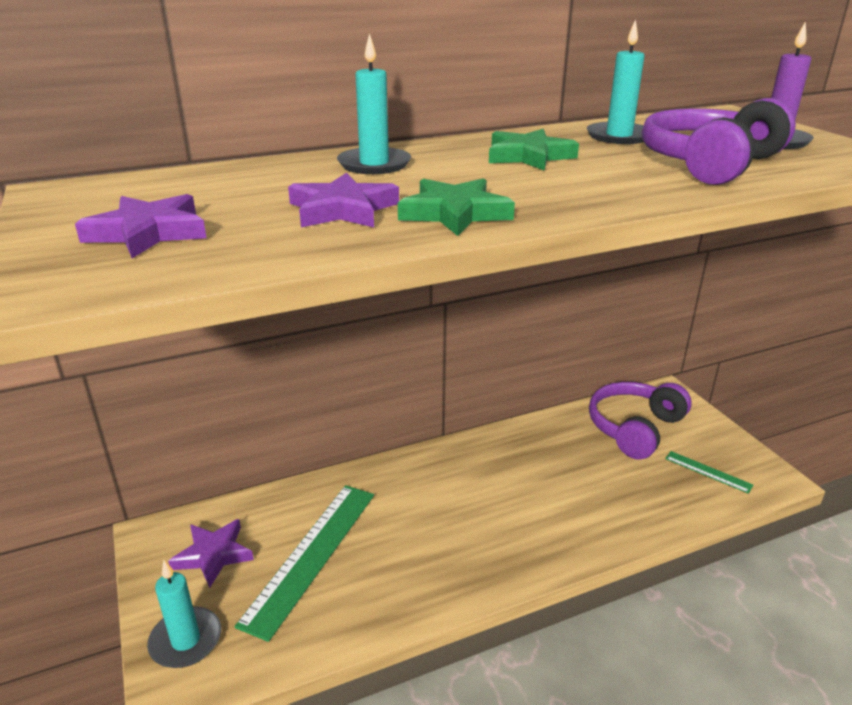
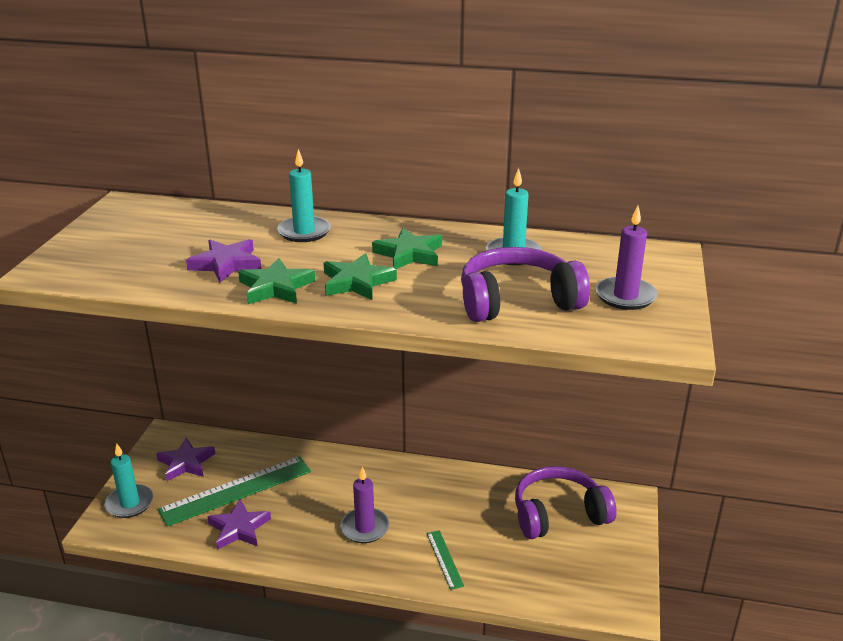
camera: 35 degrees right, 0 degrees up
purple star [75,194,207,258] -> purple star moved to [207,499,271,550]
green ruler [665,451,753,494] -> green ruler moved to [427,530,464,590]
none -> green star [324,253,397,300]
none -> purple candle [340,467,389,543]

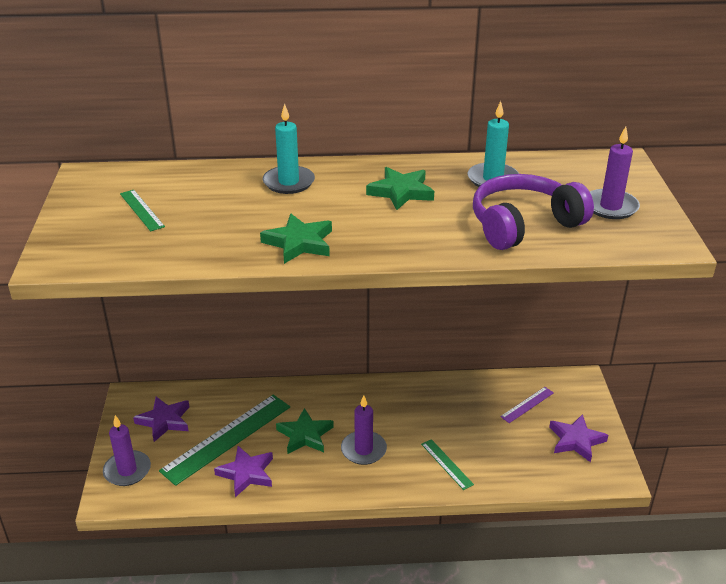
camera: 15 degrees left, 5 degrees up
turquoise candle [105,443,154,518] -> purple candle [103,415,151,486]
purple star [186,239,261,283] -> purple star moved to [549,414,608,462]
green star [324,253,397,300] -> green star moved to [276,408,334,454]
purple headphones [515,466,617,539] -> purple ruler [500,387,554,423]
none -> green ruler [120,190,165,231]

